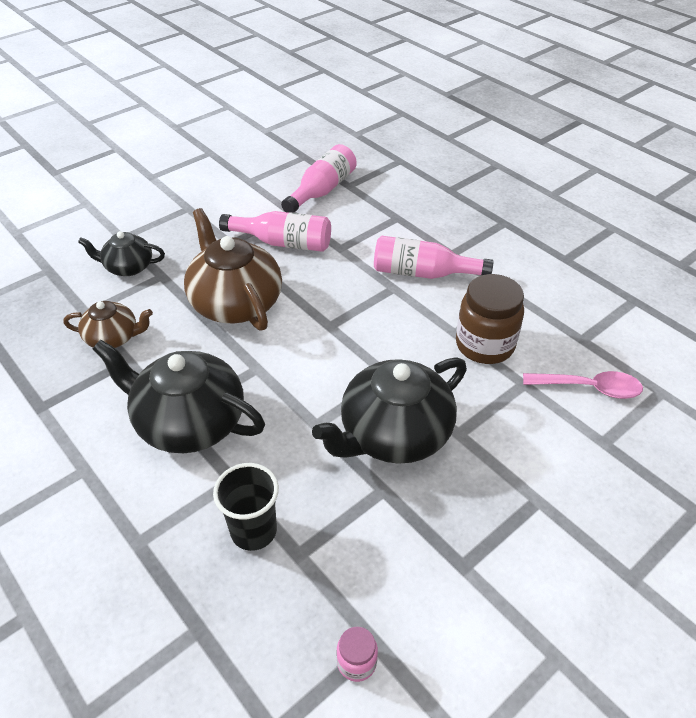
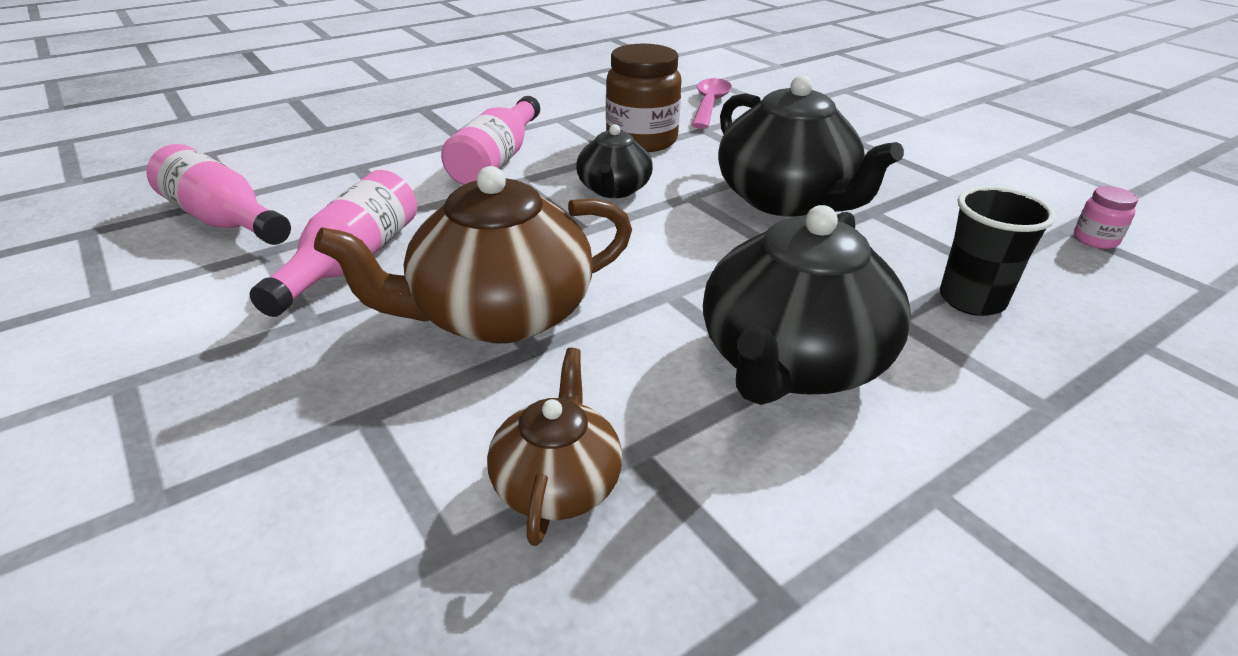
camera: 85 degrees left, 10 degrees down
black teapot [78,231,165,276] -> black teapot moved to [576,124,653,198]

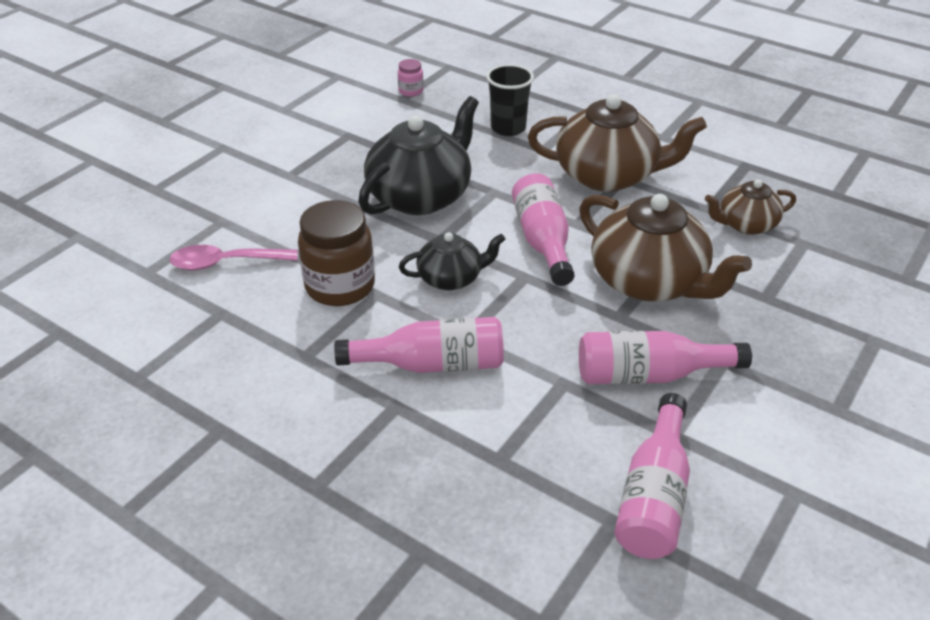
camera: 110 degrees left, 5 degrees up
black teapot [703,205,911,405] -> brown teapot [528,94,707,192]
none -> pink bottle [512,173,575,286]

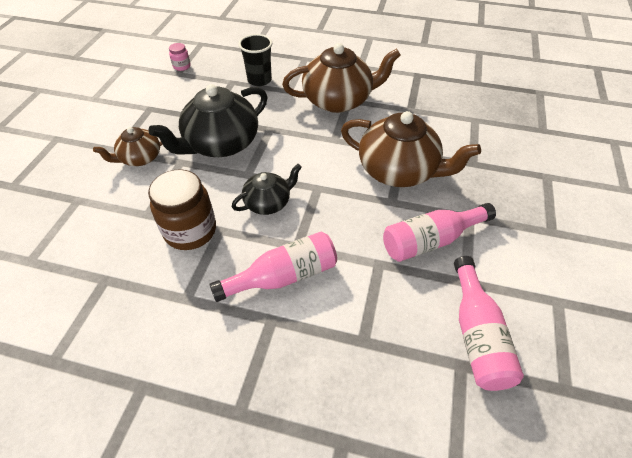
camera: 20 degrees left, 10 degrees up
pink spoon [169,245,298,270] -> none
black teapot [358,96,479,215] -> black teapot turned 150 degrees counterclockwise [149,84,267,157]
pink bottle [512,173,575,286] -> none
brown teapot [705,179,796,235] -> brown teapot moved to [93,127,163,166]

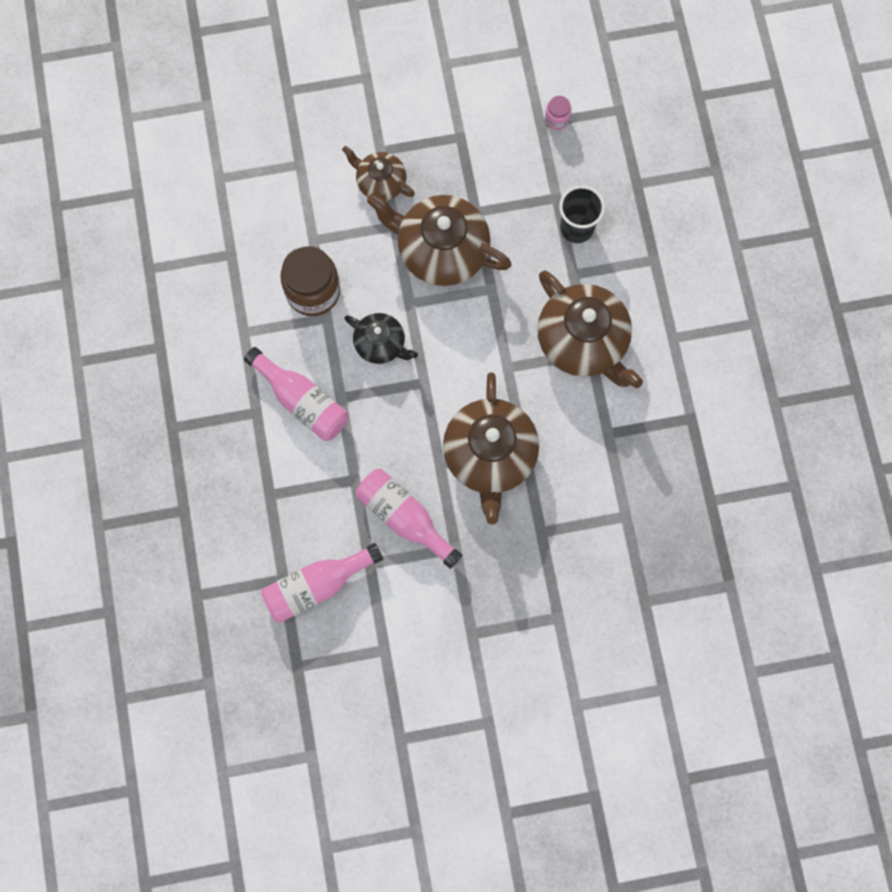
camera: 65 degrees right, 25 degrees up
black teapot [149,84,267,157] -> brown teapot [367,194,512,286]

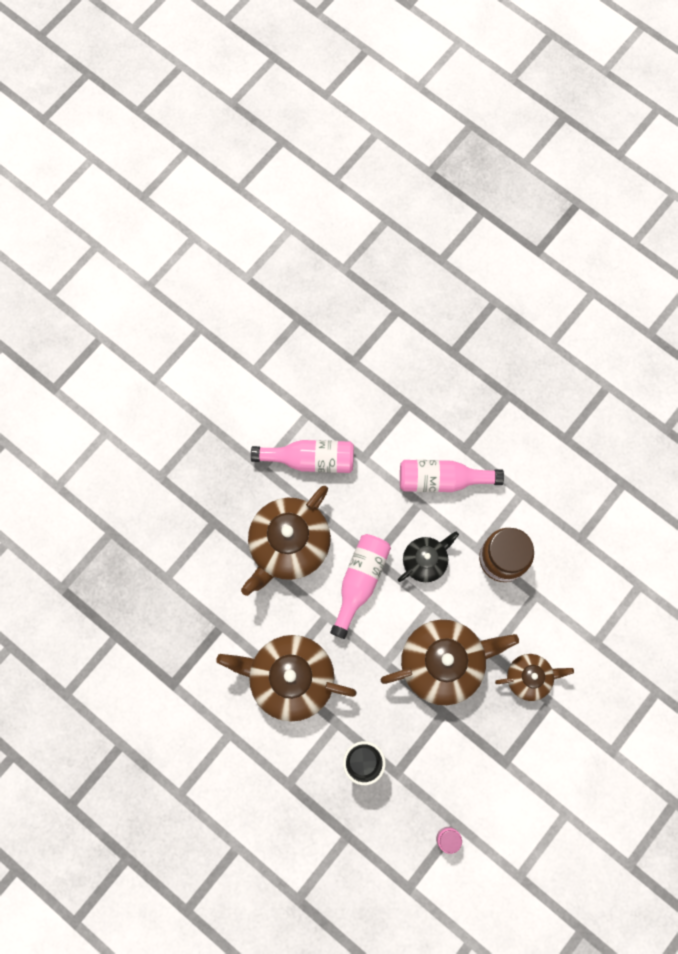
camera: 140 degrees right, 0 degrees up
pink bottle [261,543,383,623] -> pink bottle moved to [330,534,391,639]
black teapot [344,313,418,364] -> black teapot turned 150 degrees clockwise [398,531,459,582]
brown teapot [443,372,539,525] -> brown teapot turned 105 degrees counterclockwise [241,486,331,596]

